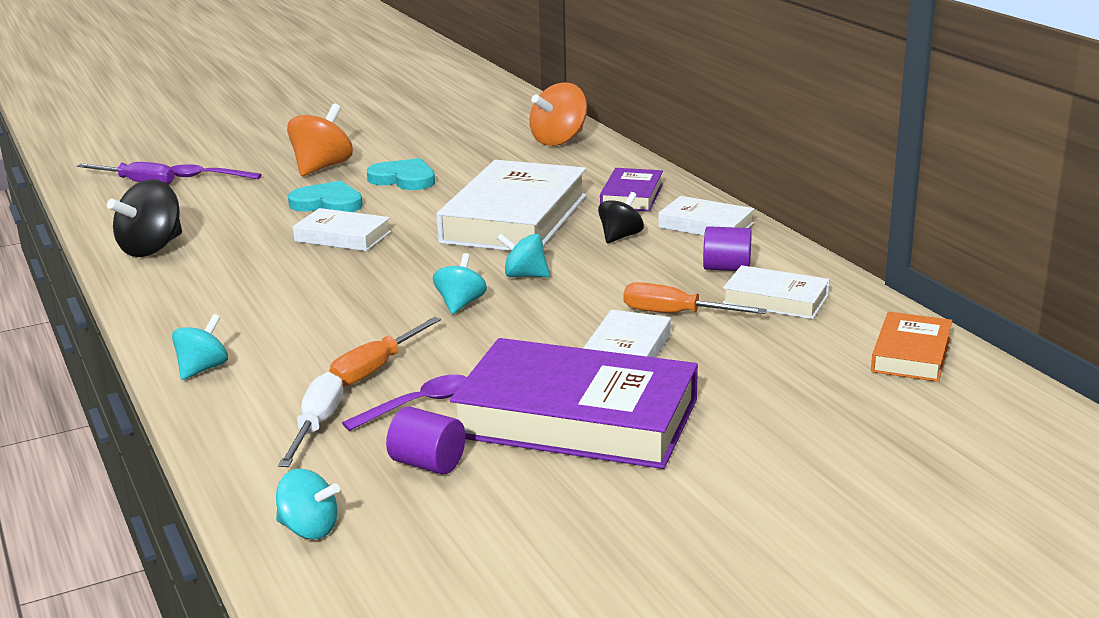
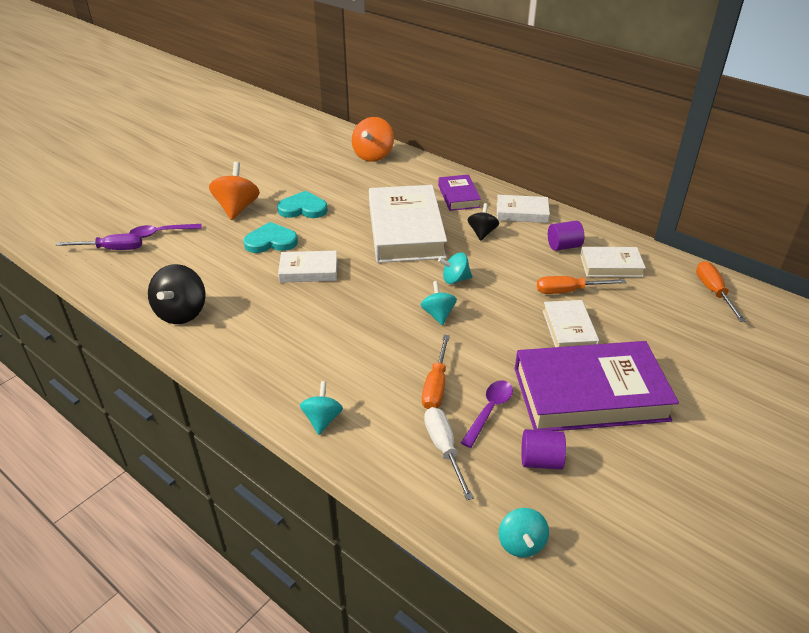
camera: 25 degrees left, 15 degrees up
turquoise spinning top [276,469,340,539] -> turquoise spinning top turned 90 degrees clockwise [499,508,549,558]
orange book [871,312,952,382] -> orange screwdriver [696,261,746,322]

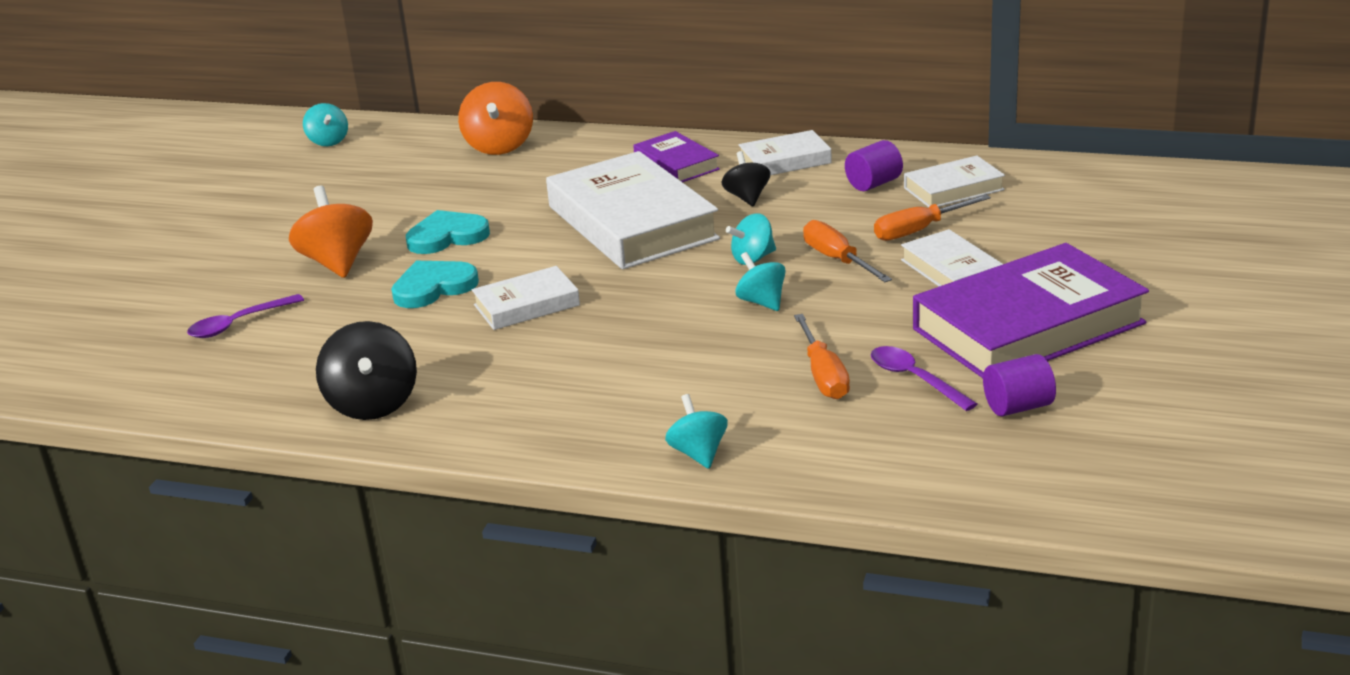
camera: 20 degrees left, 10 degrees down
purple screwdriver [56,233,142,250] -> none
white screwdriver [424,407,474,500] -> none
purple spoon [461,380,513,448] -> purple spoon turned 45 degrees counterclockwise [871,346,977,411]
turquoise spinning top [499,508,549,558] -> turquoise spinning top moved to [303,103,348,146]
orange screwdriver [696,261,746,322] -> orange screwdriver moved to [803,220,892,282]

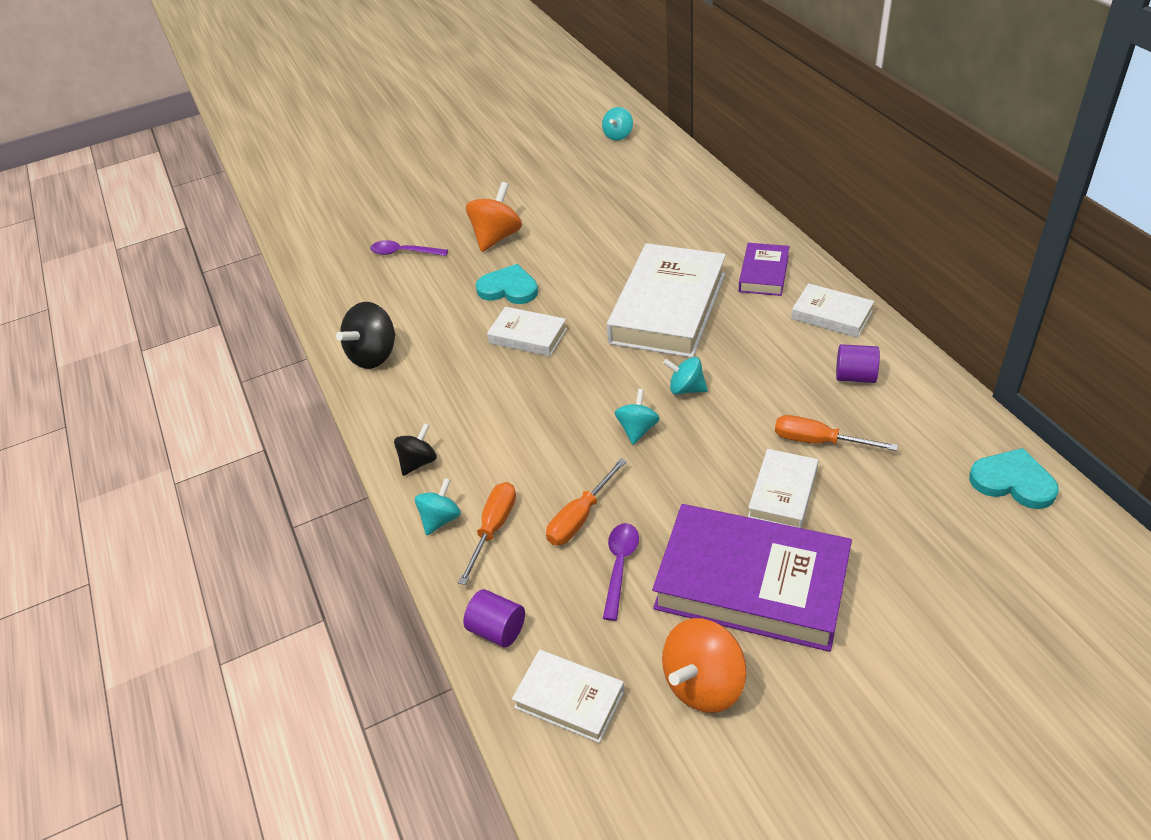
camera: 50 degrees right, 15 degrees up
turquoise heart [406,210,490,254] -> turquoise heart moved to [969,448,1059,509]
orange spinning top [458,82,533,155] -> orange spinning top moved to [662,618,747,713]
black spinning top [722,151,770,206] -> black spinning top moved to [394,423,437,476]
orange screwdriver [803,220,892,282] -> orange screwdriver moved to [458,482,516,585]
white book [904,156,1005,207] -> white book moved to [512,650,624,743]
purple cylinder [983,354,1056,417] -> purple cylinder moved to [463,589,525,647]

